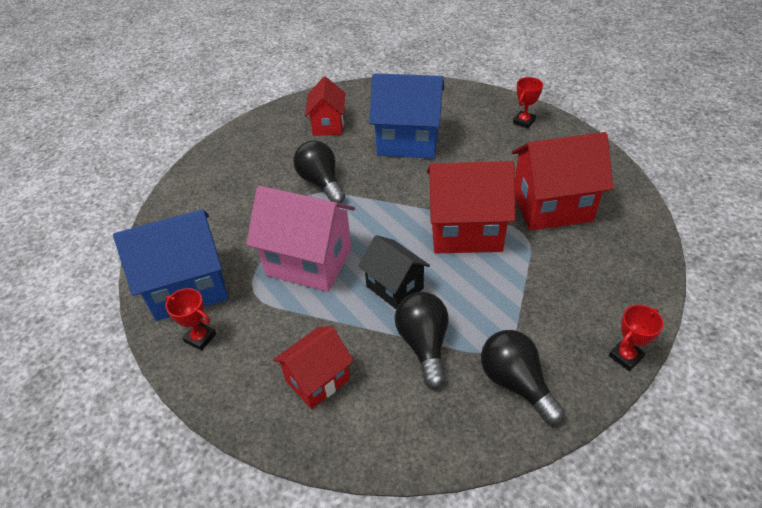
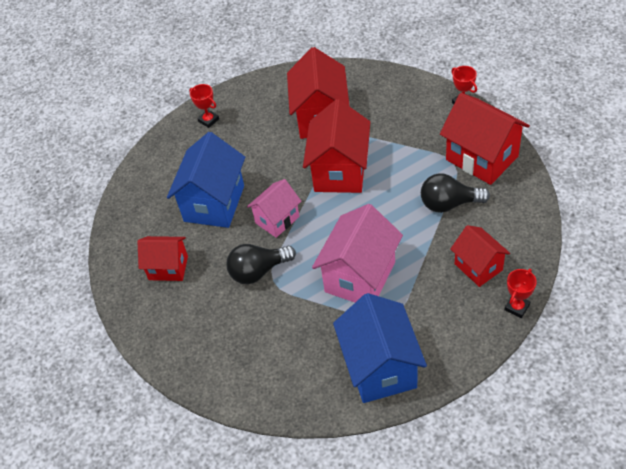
camera: 80 degrees left, 5 degrees up
red trophy [165,288,216,351] -> red trophy moved to [505,269,537,318]
black house [358,235,430,309] -> none
black light bulb [481,330,565,425] -> red house [440,93,530,185]
none -> pink house [247,179,301,238]

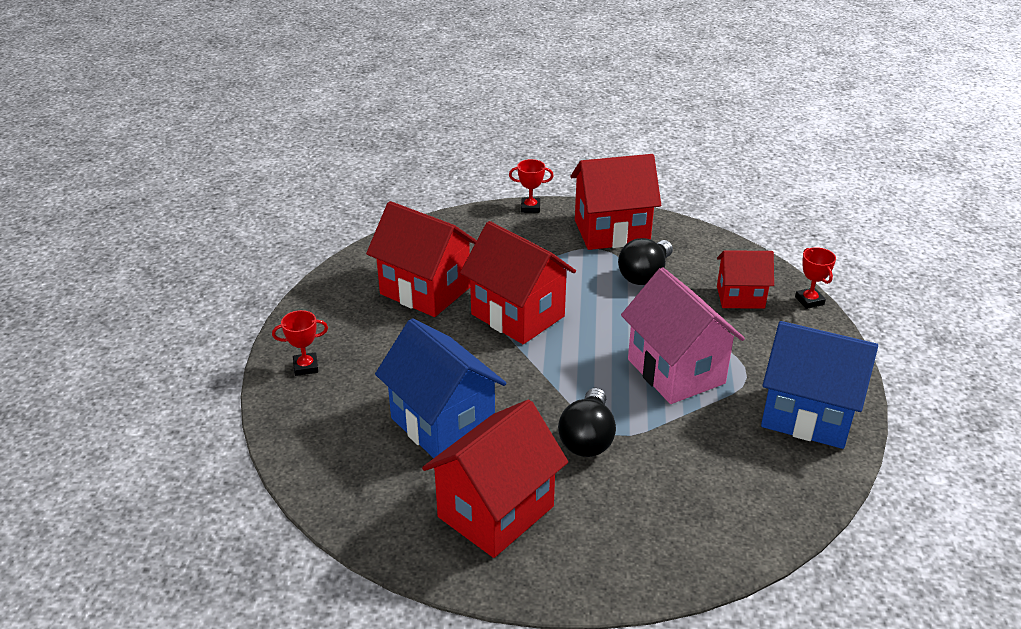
camera: 60 degrees left, 15 degrees down
red house [137,236,188,281] -> red house [422,400,568,558], size x1.64
pink house [247,179,301,238] -> none

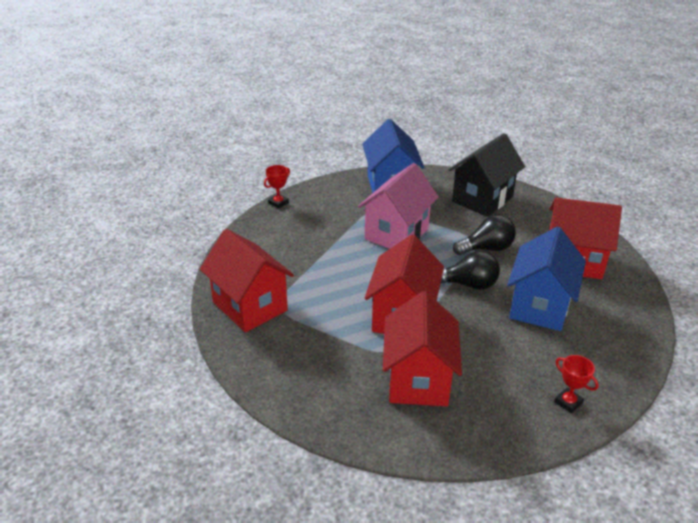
camera: 120 degrees left, 0 degrees up
red trophy [509,159,553,213] -> none
black light bulb [618,238,673,285] -> black light bulb moved to [440,251,500,290]
red house [717,250,774,309] -> none
none -> black house [448,133,525,217]

